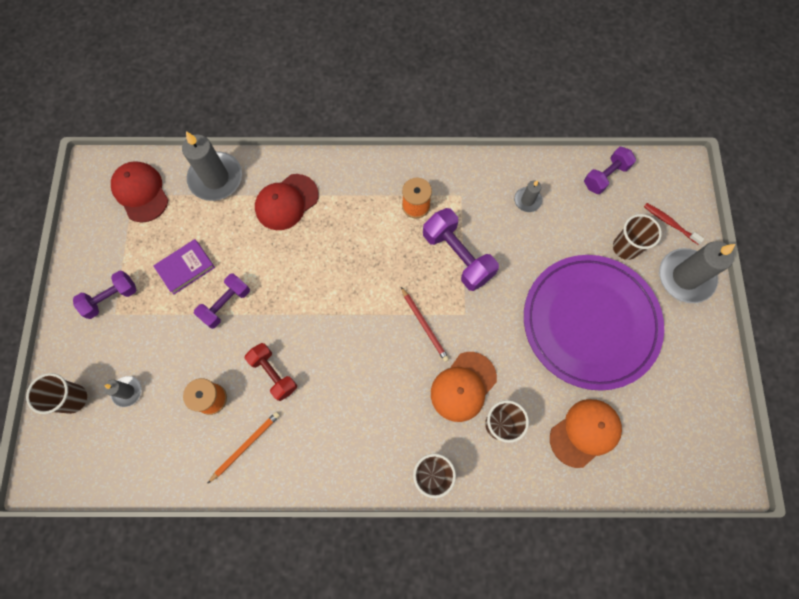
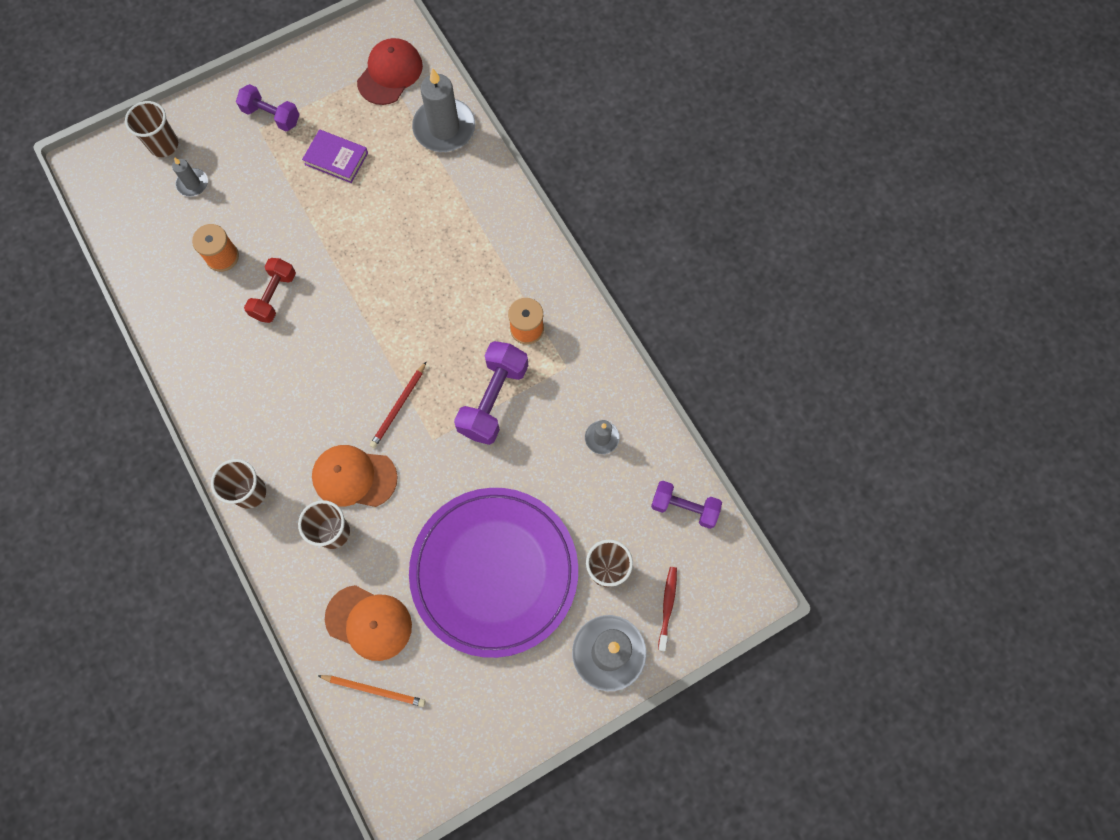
camera: 60 degrees right, 0 degrees up
purple dumbbell [194,273,250,329] -> none
orange pencil [207,412,280,484] -> orange pencil moved to [318,675,425,707]
red cap [255,174,319,230] -> none

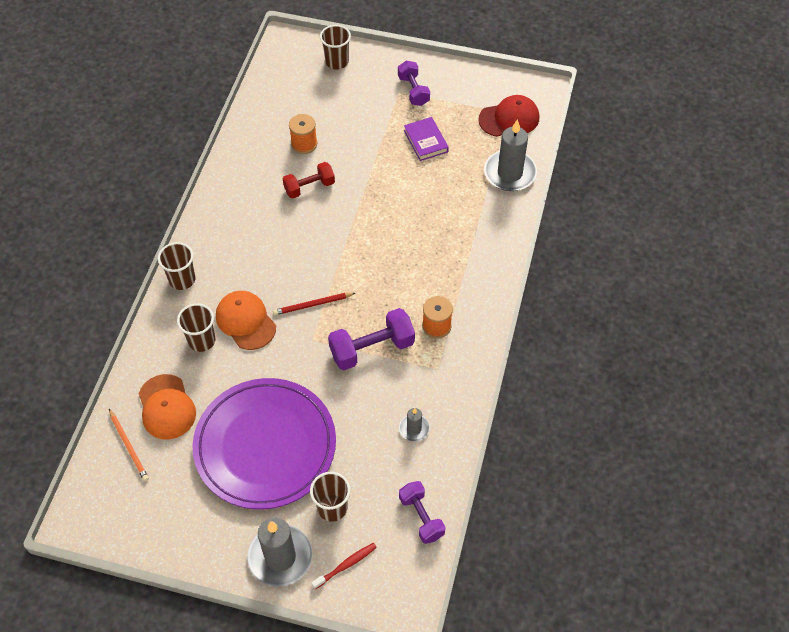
camera: 45 degrees right, 15 degrees down
grey candle [172,157,208,197] -> none

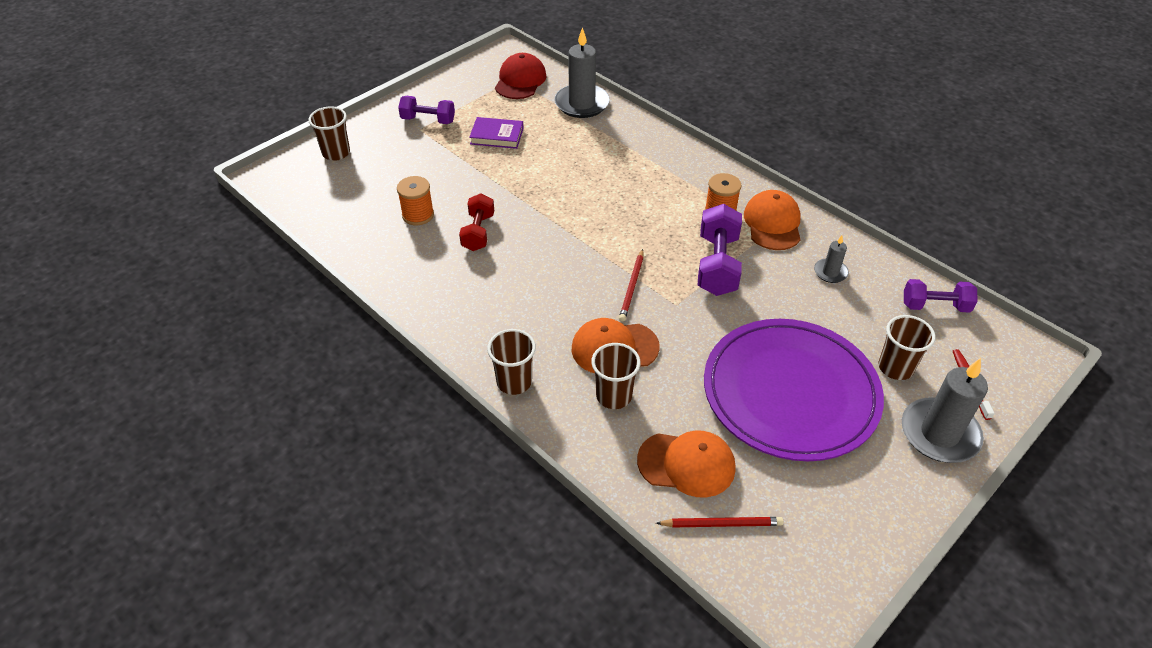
camera: 60 degrees left, 10 degrees down
orange pencil [109,409,149,481] -> red pencil [656,517,783,528]
none -> orange cap [744,190,801,250]

